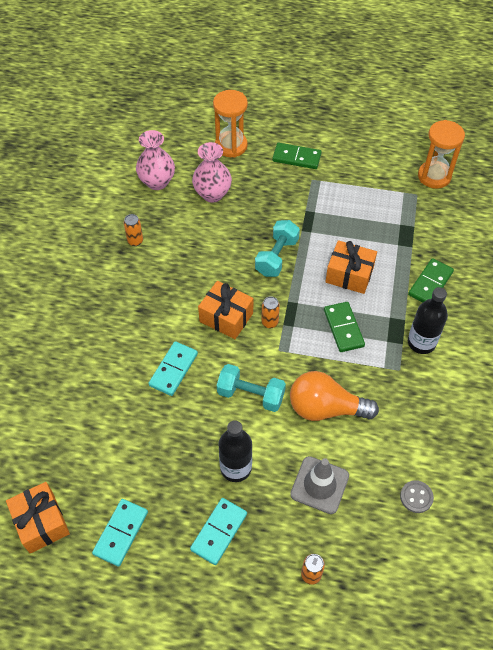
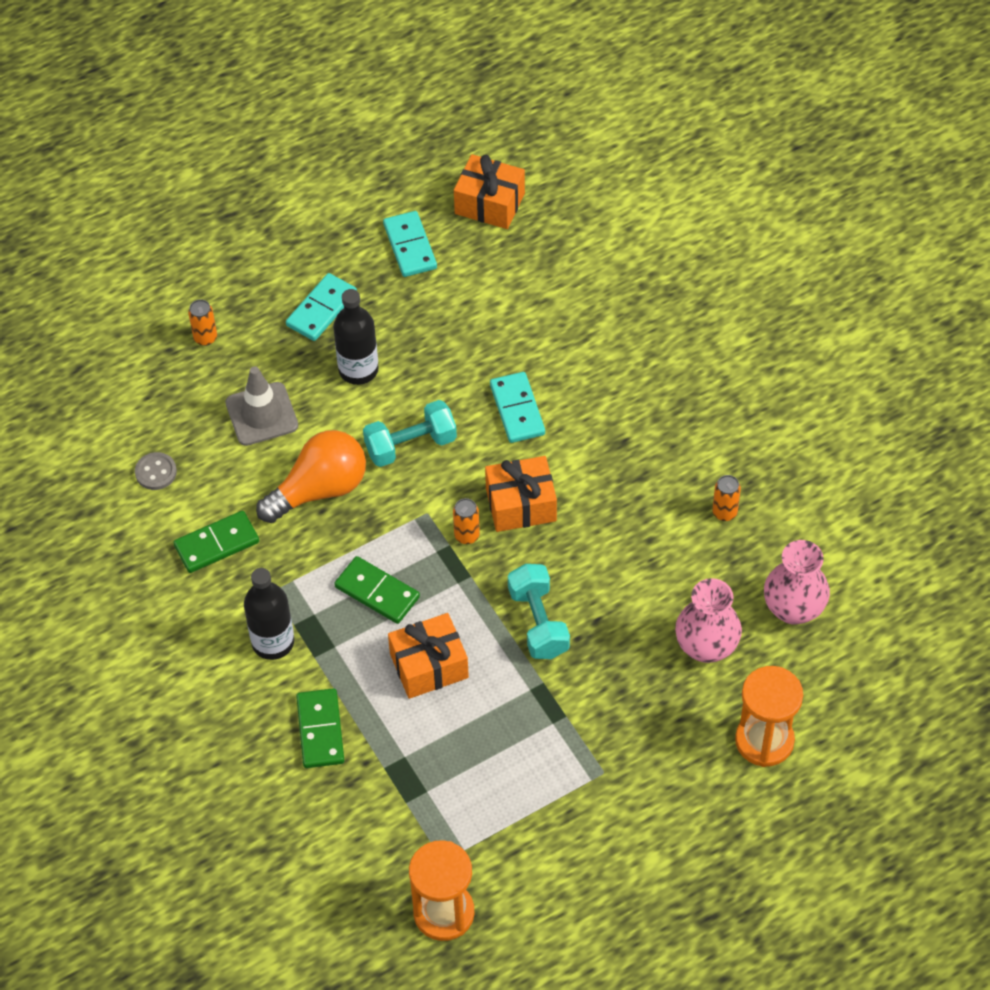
camera: 140 degrees right, 0 degrees up
turquoise domino [190,498,247,565] -> turquoise domino turned 45 degrees clockwise [286,273,357,341]
green domino [272,143,321,169] -> green domino moved to [173,511,259,573]

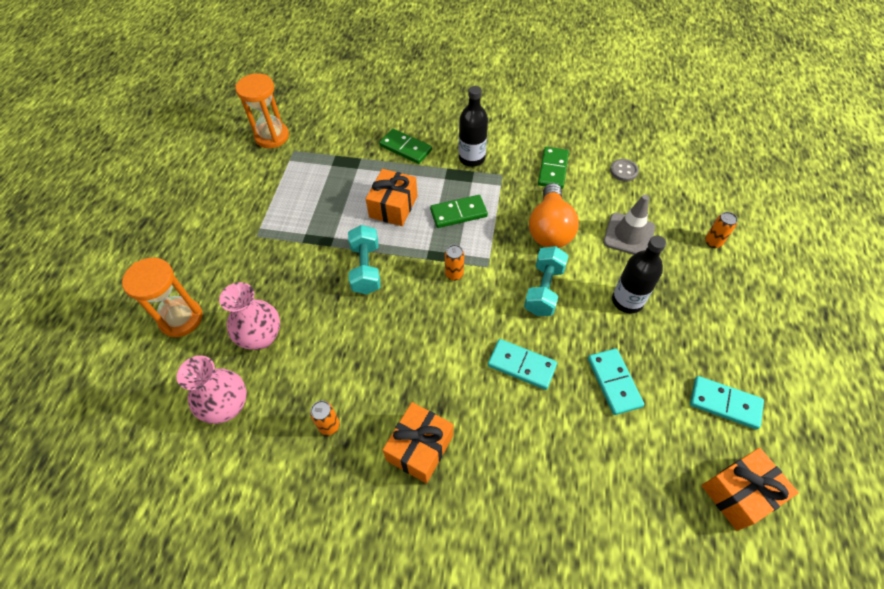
camera: 130 degrees right, 0 degrees up
turquoise domino [286,273,357,341] -> turquoise domino moved to [588,348,644,415]
orange gift [485,456,557,532] -> orange gift moved to [383,402,453,484]
turquoise dumbbell [508,564,570,659] -> turquoise dumbbell turned 60 degrees clockwise [348,225,381,294]

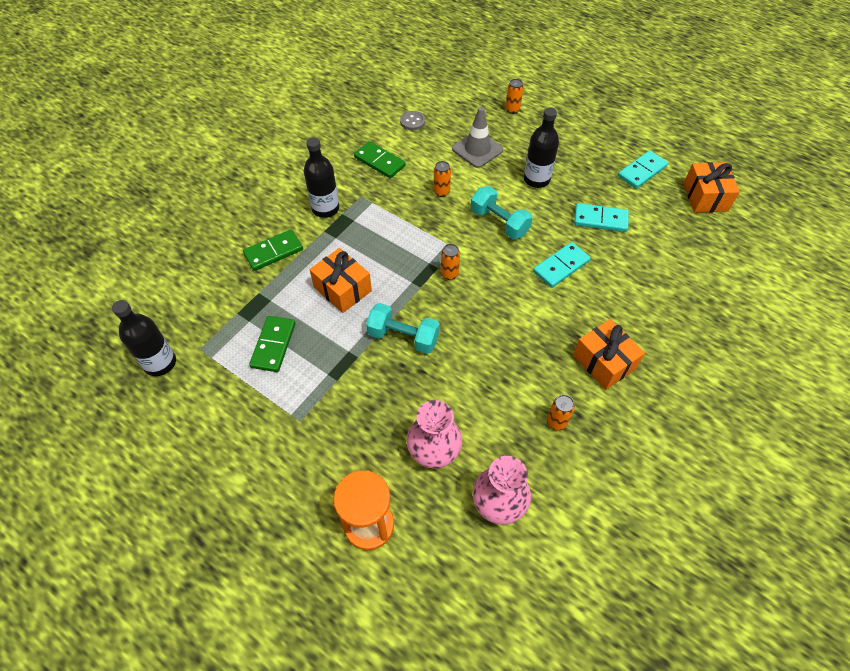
camera: 65 degrees left, 0 degrees up
orange hourglass [235,73,289,148] -> black bottle [112,300,176,376]
green domino [430,195,488,228] -> green domino moved to [249,316,295,372]
orange light bulb [529,183,579,248] -> orange can [434,161,451,197]

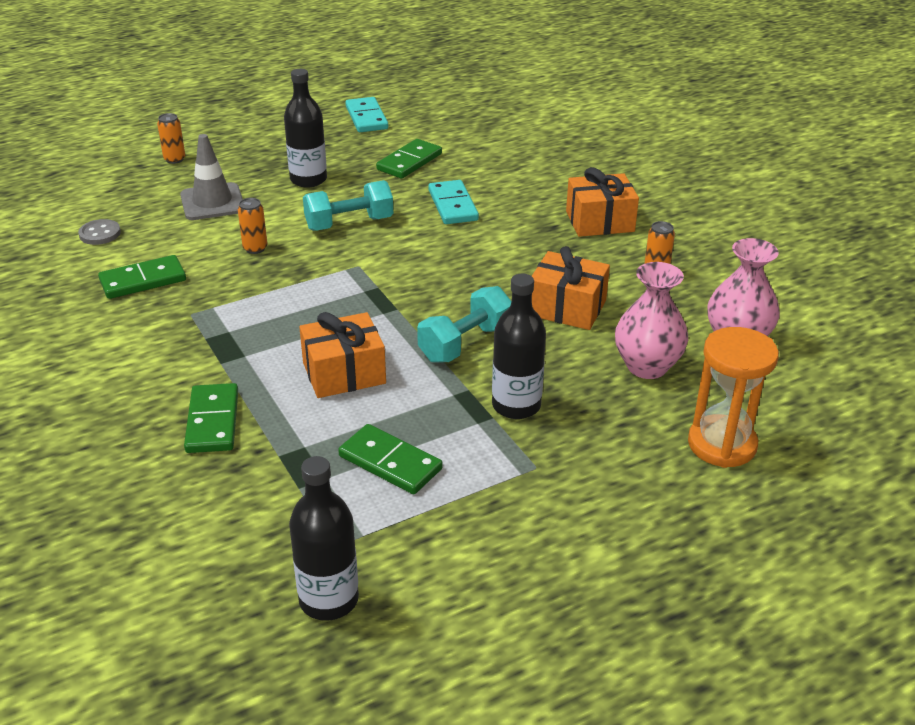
camera: 65 degrees left, 20 degrees down
black bottle [304,137,339,218] -> black bottle moved to [492,274,546,419]
orange can [441,244,460,280] -> none
turquoise domino [574,203,629,232] -> green domino [376,139,442,179]
orange gift [683,162,740,213] -> orange gift moved to [532,246,610,330]

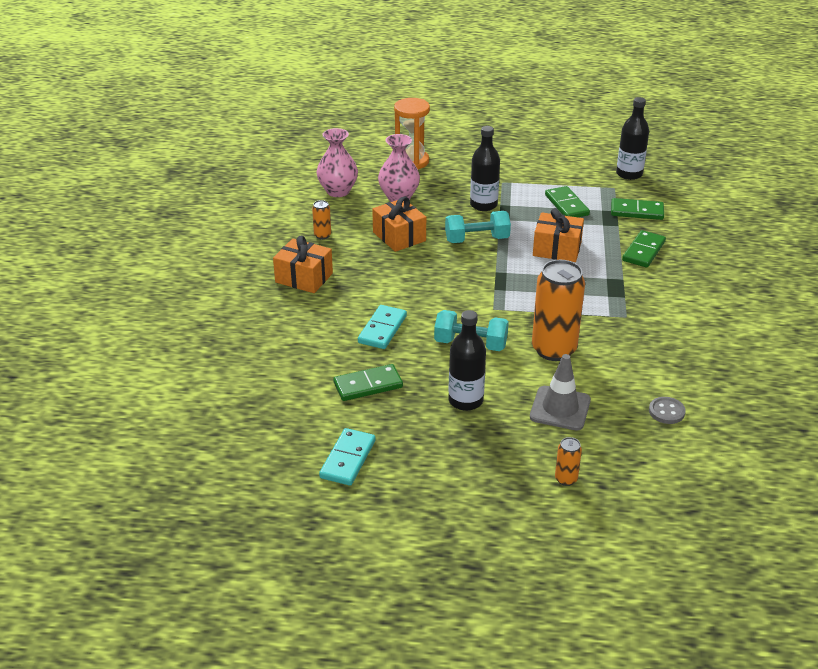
camera: 145 degrees left, 0 degrees up
green domino [98,255,186,299] -> green domino moved to [611,198,664,220]
orange can [238,198,267,254] -> orange can [532,260,585,361], size x2.27

